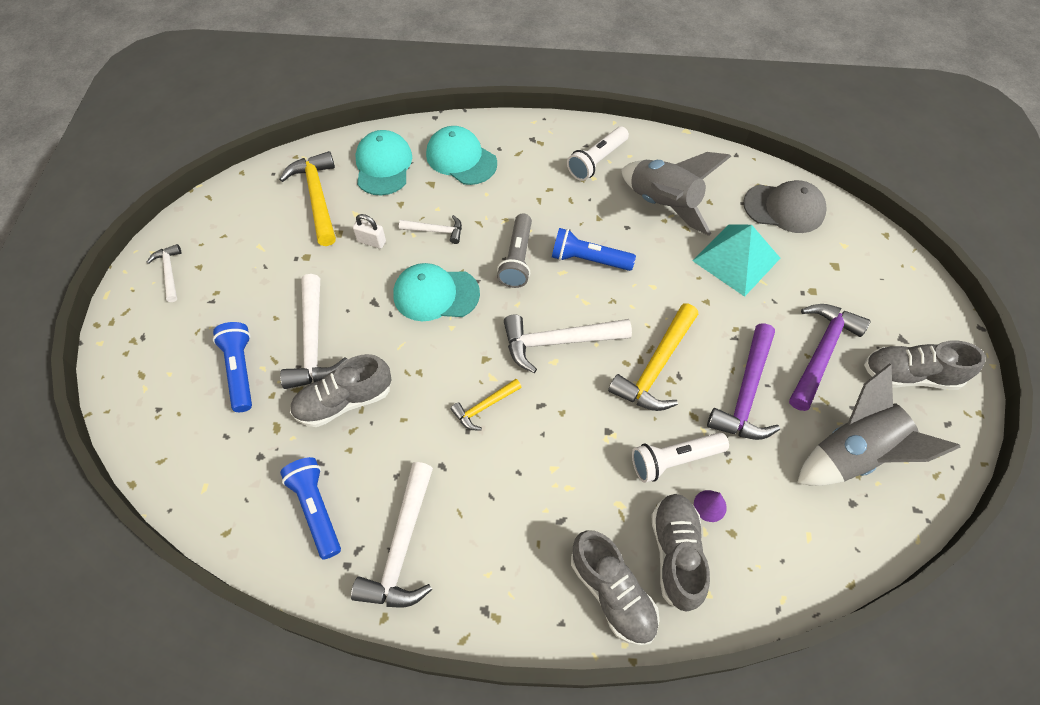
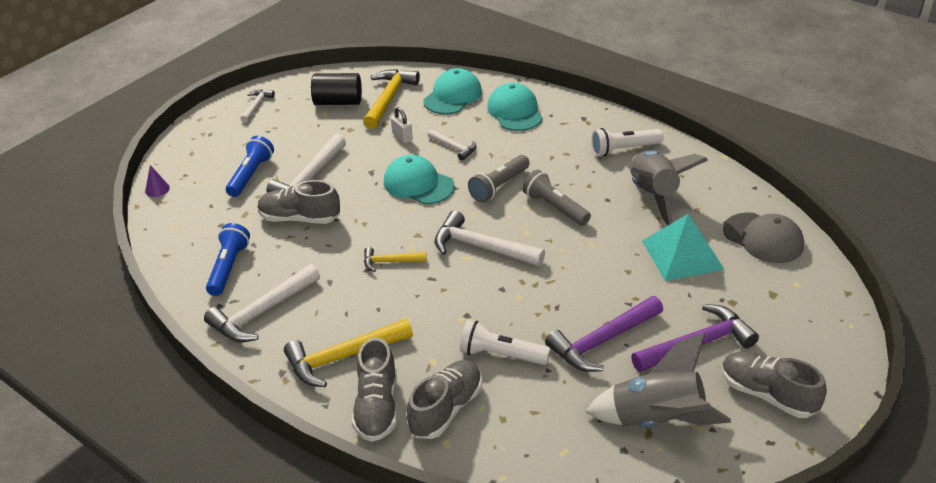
camera: 35 degrees right, 20 degrees down
blue flashlight [552,228,636,271] -> grey flashlight [522,170,591,226]
yellow hammer [608,303,698,411] -> yellow hammer moved to [284,319,413,387]
purple cone [694,490,727,522] -> purple cone moved to [145,165,170,197]
none -> black cylinder [311,73,362,105]

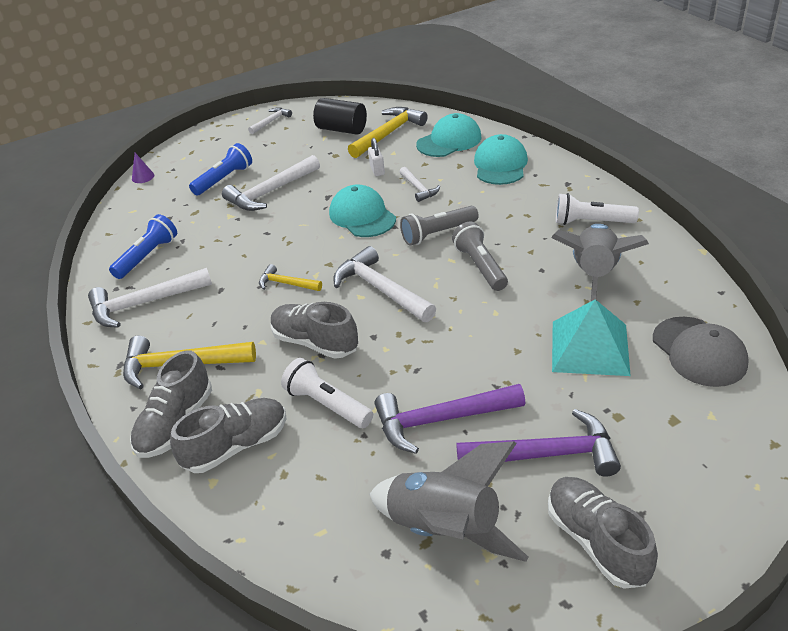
camera: 25 degrees right, 0 degrees up
grey shoe [258,180,340,224] -> grey shoe moved to [271,302,358,359]

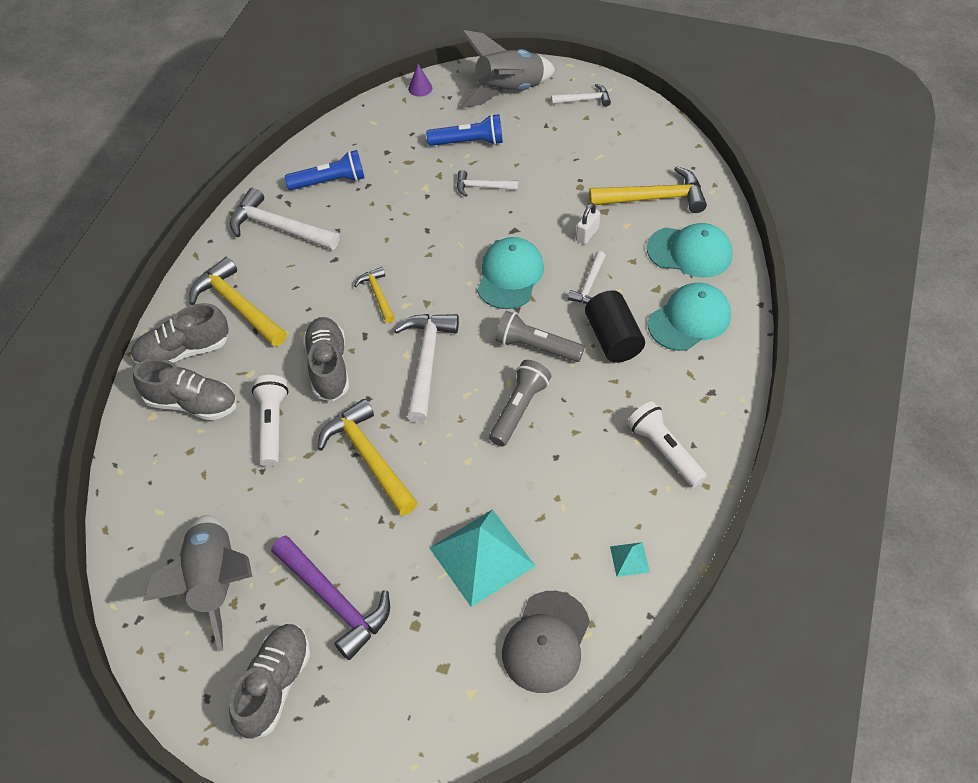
camera: 45 degrees right, 15 degrees up
white hammer [222,155,320,211] -> white hammer [457,170,518,197], size x0.55
black cylinder [313,98,367,135] -> black cylinder moved to [585,290,645,363]
purple hammer [375,384,525,454] -> none
grey rocket [551,224,649,301] -> grey rocket moved to [460,30,556,108]
none -> yellow hammer [317,399,418,516]
none -> turquoise pyramid [610,542,650,577]

